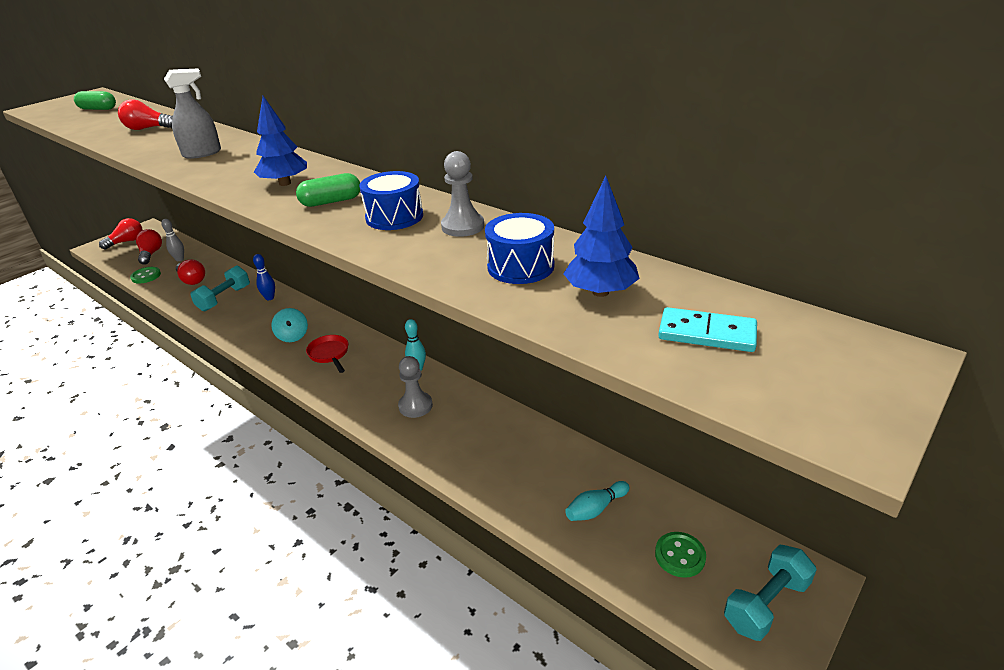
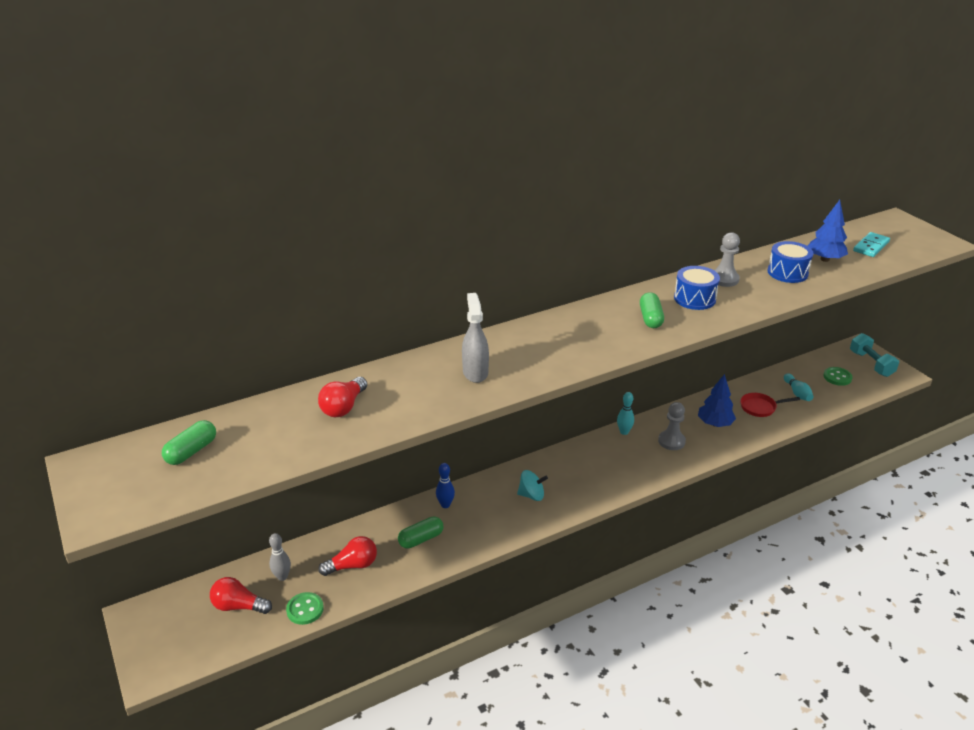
camera: 70 degrees left, 0 degrees up
red light bulb [99,218,143,250] -> none
turquoise dumbbell [190,265,250,311] -> green capsule [398,516,444,549]
blue tree [254,96,307,186] -> blue tree moved to [698,374,736,427]
red pan [306,335,348,373] -> red pan moved to [740,393,800,417]

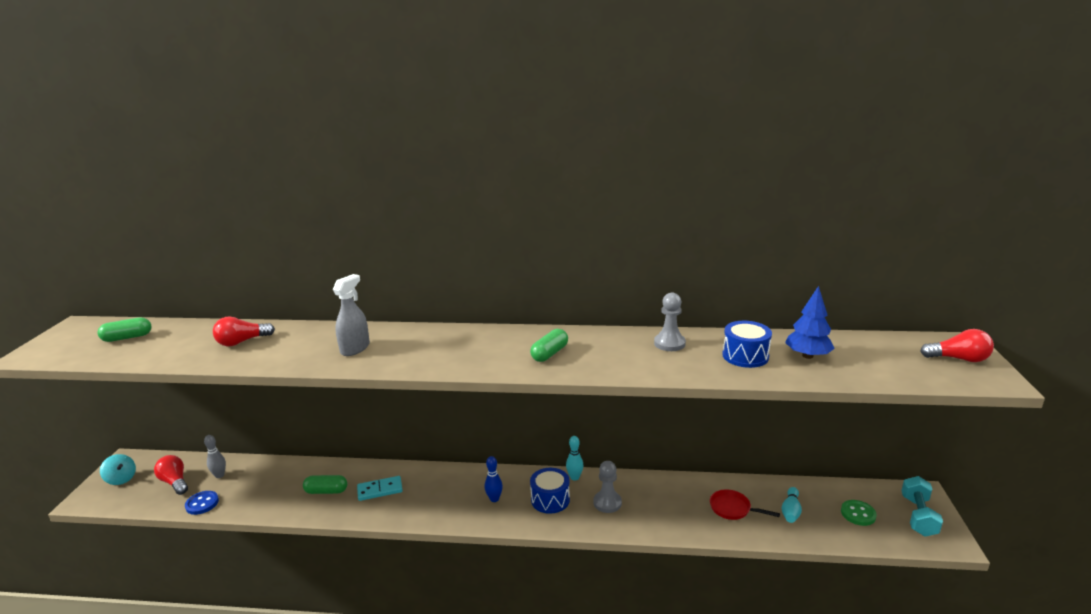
camera: 35 degrees right, 10 degrees down
green button [286,592,324,625] -> blue button [185,491,219,515]
red light bulb [318,536,377,576] -> red light bulb moved to [920,329,994,362]
blue bowling pin [436,463,455,508] -> blue bowling pin moved to [485,456,503,502]
turquoise spinning top [517,470,548,501] -> turquoise spinning top moved to [100,454,136,485]
blue drum [674,266,720,310] -> blue drum moved to [530,468,570,514]
blue tree [698,374,736,427] -> none
turquoise domino [853,232,890,257] -> turquoise domino moved to [357,476,403,501]

